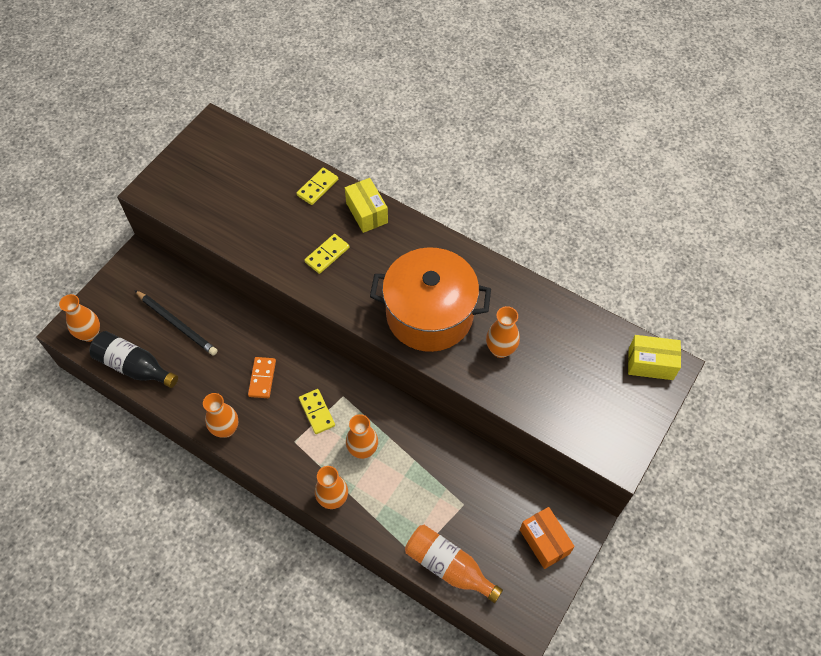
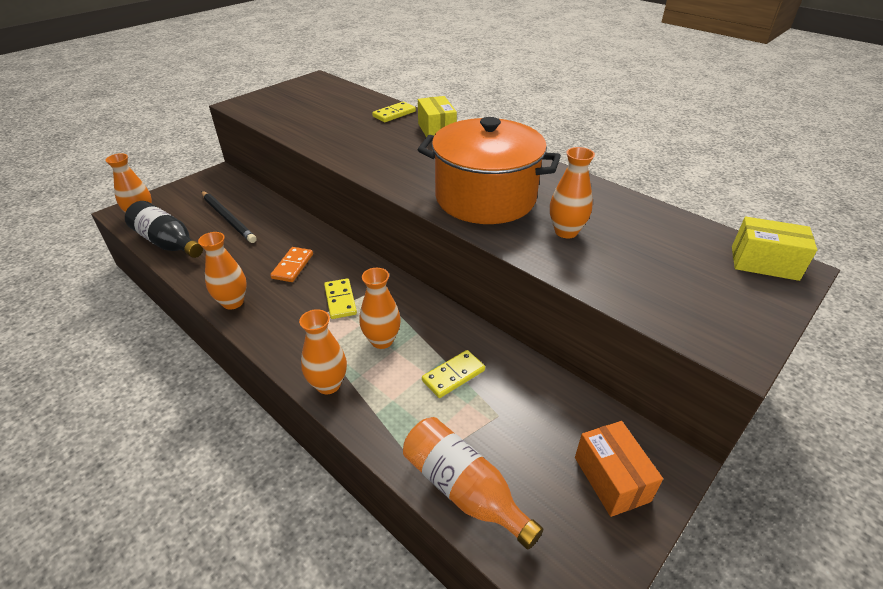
camera: 10 degrees right, 20 degrees down
yellow domino [304,234,349,274] -> yellow domino moved to [422,350,485,398]

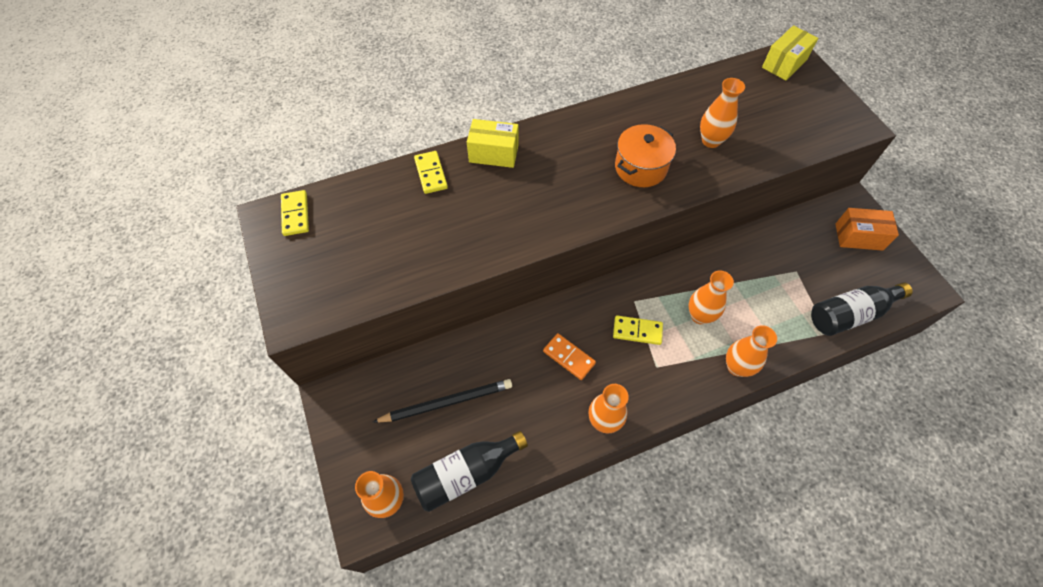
camera: 65 degrees left, 20 degrees up
orange bottle [403,417,543,550] -> black bottle [811,282,913,336]
orange pot [417,117,561,224] -> orange pot [615,124,676,187], size x0.57
yellow domino [422,350,485,398] -> yellow domino moved to [281,190,309,236]

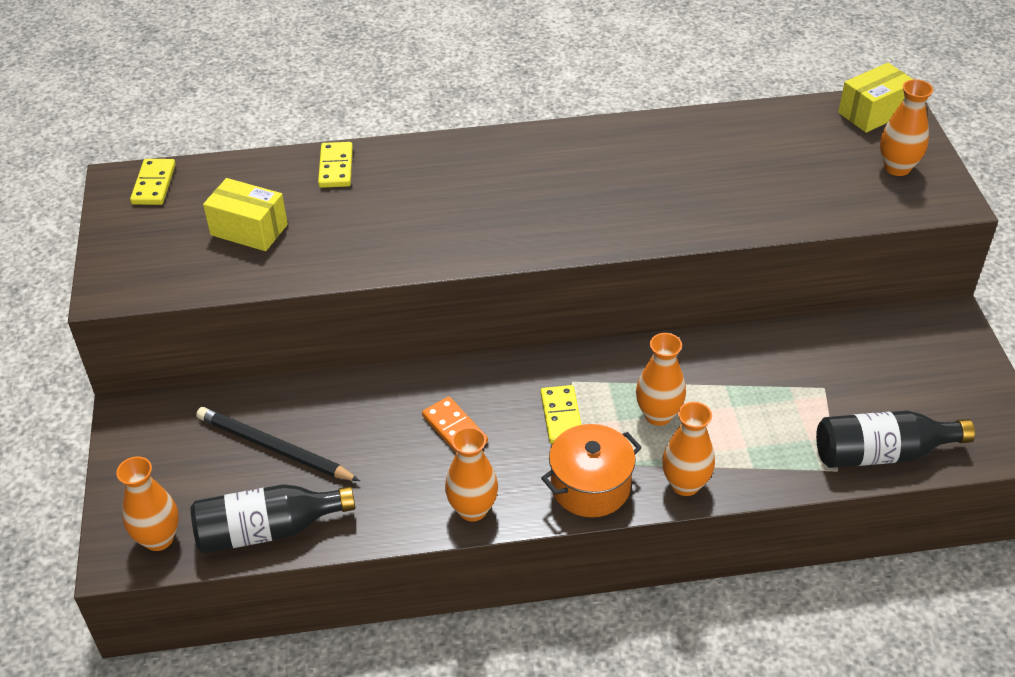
camera: 15 degrees right, 15 degrees down
black pencil [373,379,512,423] -> black pencil turned 150 degrees counterclockwise [196,407,360,481]
yellow box [467,119,519,168] -> yellow box moved to [203,178,288,251]
yellow domino [613,315,663,345] -> yellow domino turned 60 degrees clockwise [541,385,582,444]
orange pot [615,124,676,187] -> orange pot moved to [541,424,642,517]
orange vase [700,78,745,148] -> orange vase moved to [880,79,933,176]
orange box [835,208,899,251] -> none

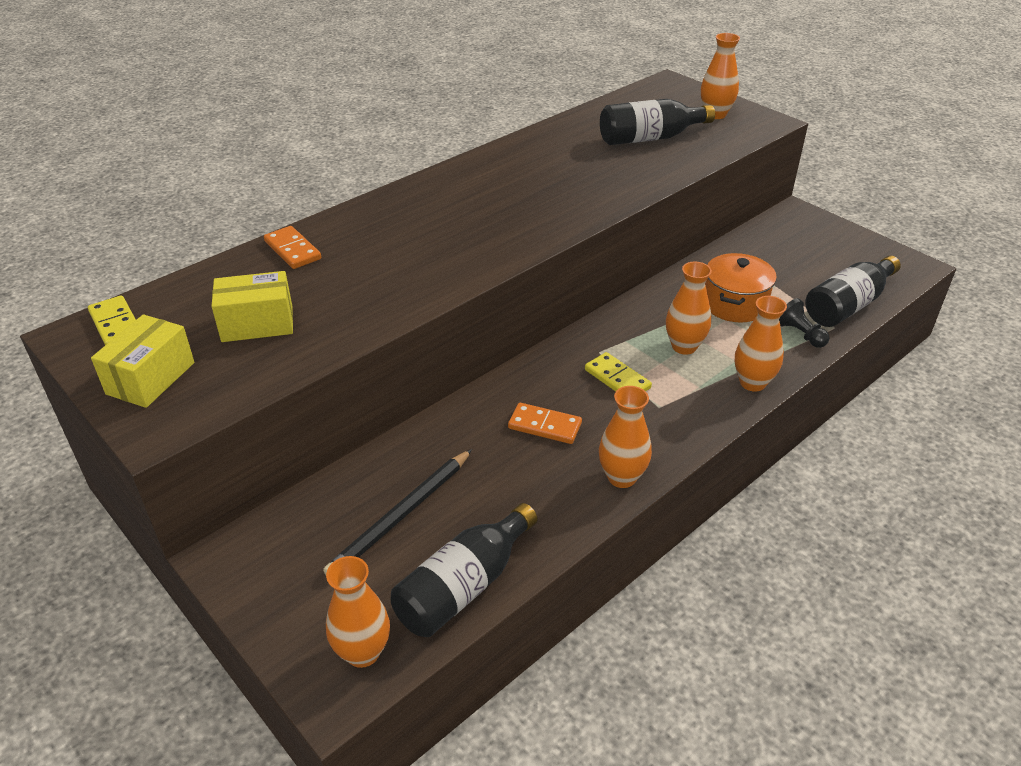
camera: 35 degrees left, 5 degrees down
black pencil [196,407,360,481] -> black pencil turned 45 degrees counterclockwise [323,449,472,575]
yellow domino [318,142,353,188] -> orange domino [264,226,321,269]
orange pot [541,424,642,517] -> orange pot moved to [705,253,777,323]
yellow box [838,63,912,133] -> yellow box moved to [91,314,194,408]
none -> black bottle [600,99,715,145]
none -> black pawn [779,298,829,348]

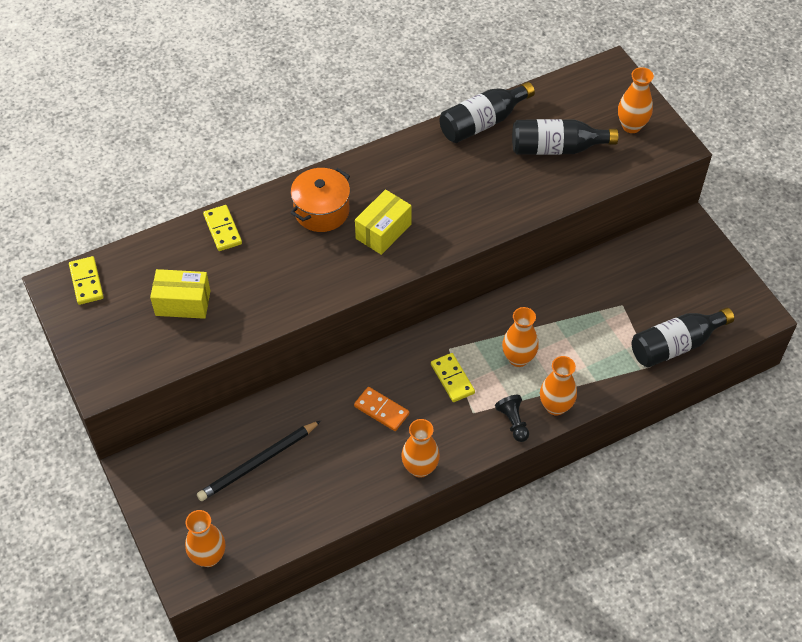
camera: 15 degrees right, 15 degrees up
yellow box [91,314,194,408] -> yellow box moved to [355,189,412,255]
orange domino [264,226,321,269] -> yellow domino [203,205,242,251]
black bottle [391,503,538,637] -> black bottle moved to [439,82,535,143]
orange pot [705,253,777,323] -> orange pot moved to [291,168,350,232]
black pawn [779,298,829,348] -> black pawn moved to [495,395,529,442]

